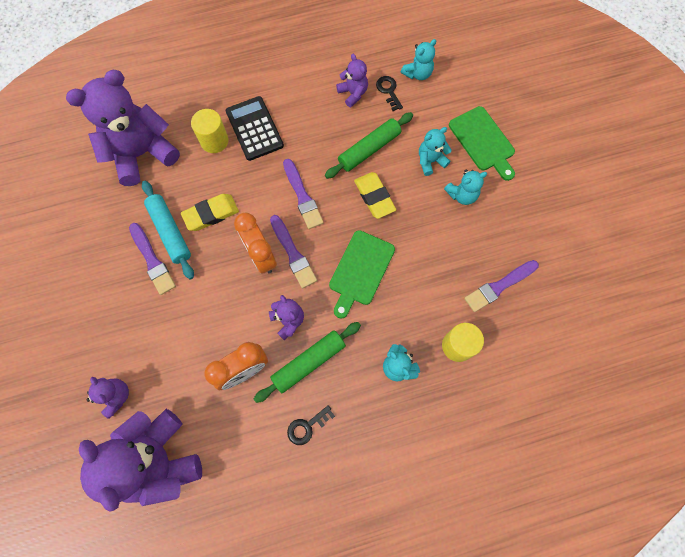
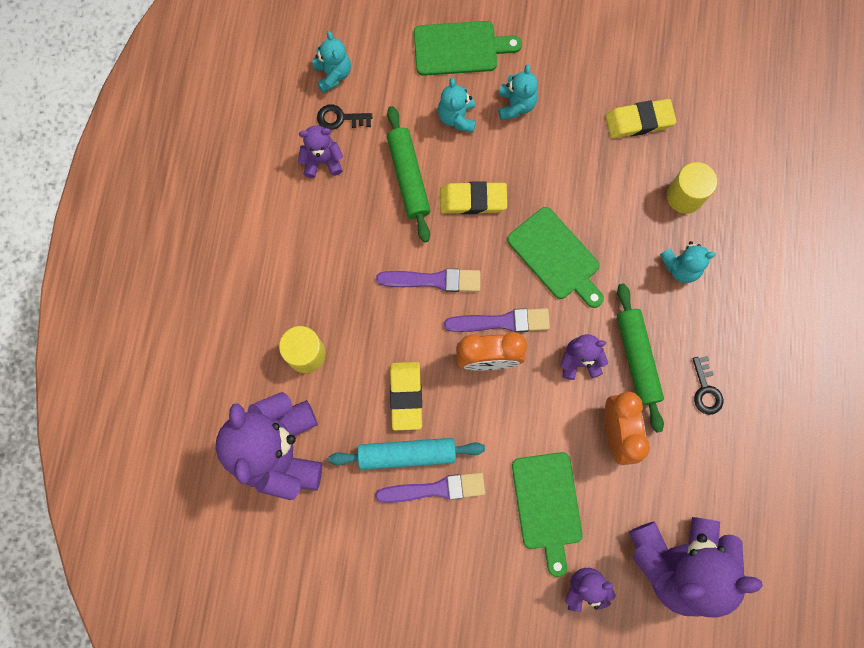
camera: 65 degrees left, 5 degrees up
black calculator [226,96,284,161] -> none
purple brush [464,260,539,312] -> yellow eraser [605,99,676,138]
none -> green cutting board [512,452,583,577]

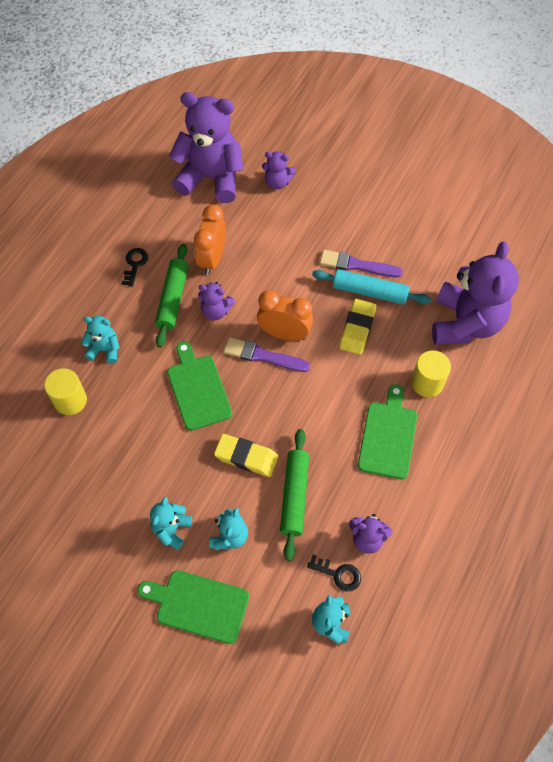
camera: 160 degrees left, 15 degrees down
purple brush [376,268,481,292] -> none
green cutting board [512,452,583,577] -> green cutting board moved to [358,384,417,479]
yellow eraser [605,99,676,138] -> none

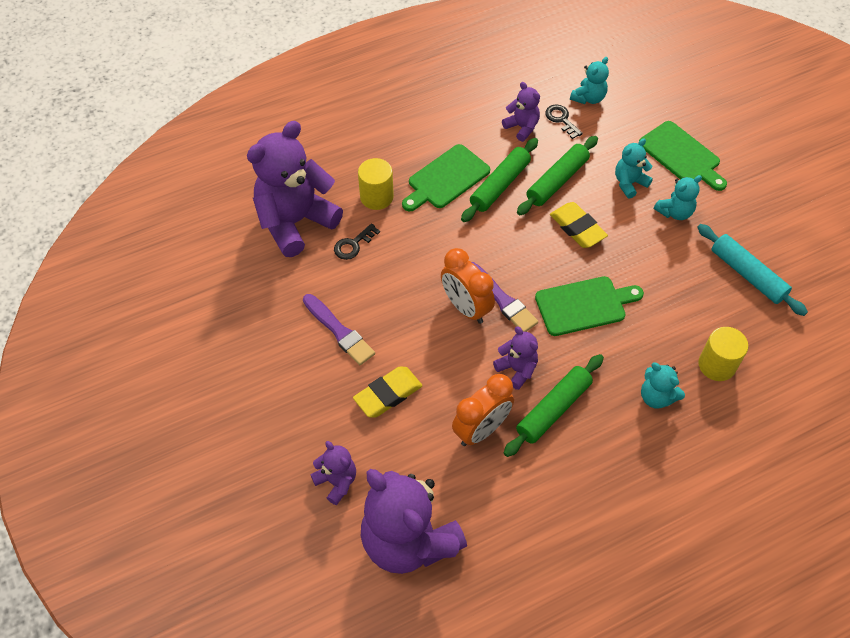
camera: 145 degrees left, 5 degrees down
black key [121,248,148,287] -> black key moved to [334,223,380,260]
green cutting board [167,341,232,431] -> green cutting board turned 120 degrees counterclockwise [535,276,644,336]
turquoise rolling pin [312,269,431,305] -> turquoise rolling pin moved to [697,224,808,316]
yellow eraser [339,299,376,355] -> yellow eraser moved to [353,366,422,417]
none -> green rolling pin [461,138,538,222]

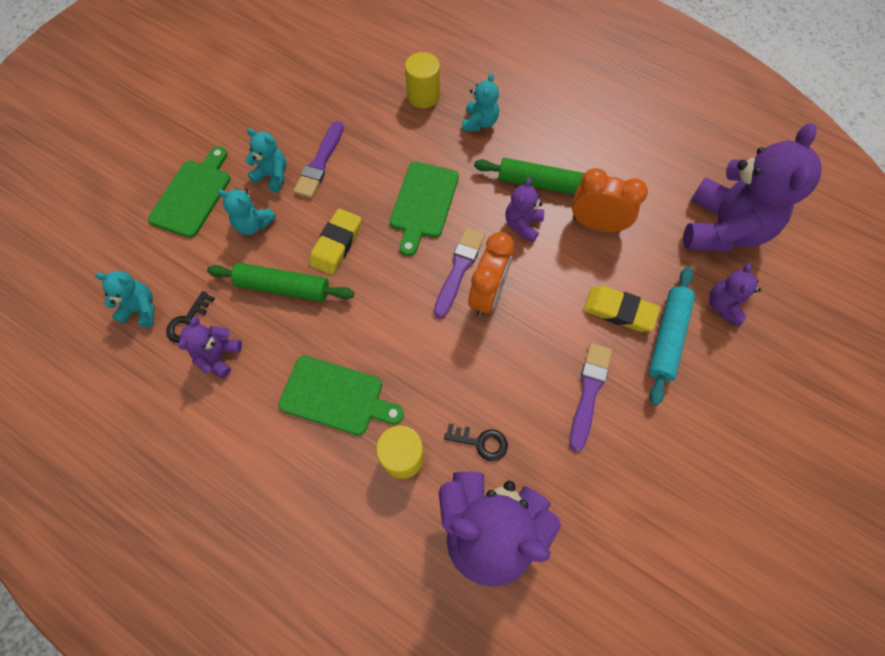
camera: 120 degrees left, 10 degrees up
green rolling pin [461,138,538,222] -> none
green cutting board [535,276,644,336] -> green cutting board turned 120 degrees counterclockwise [390,162,459,256]
turquoise rolling pin [697,224,808,316] -> turquoise rolling pin moved to [649,267,695,406]
none -> purple brush [294,121,344,198]

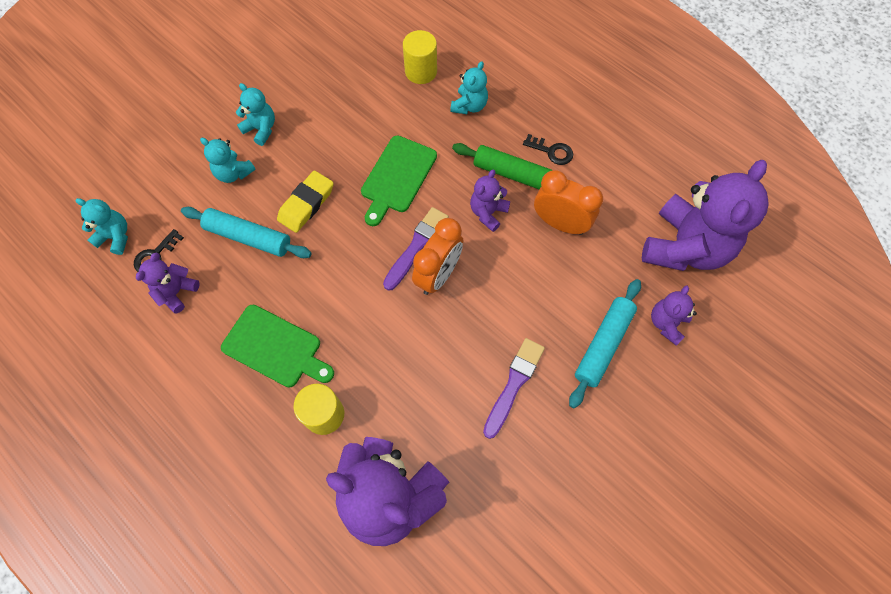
camera: 10 degrees right, 0 degrees up
green cutting board [148,146,231,238] -> none
green rolling pin [207,263,354,302] -> turquoise rolling pin [181,207,312,258]
purple brush [294,121,344,198] -> none
black key [444,424,508,461] -> black key moved to [523,134,573,165]
yellow eraser [583,286,660,332] -> none

